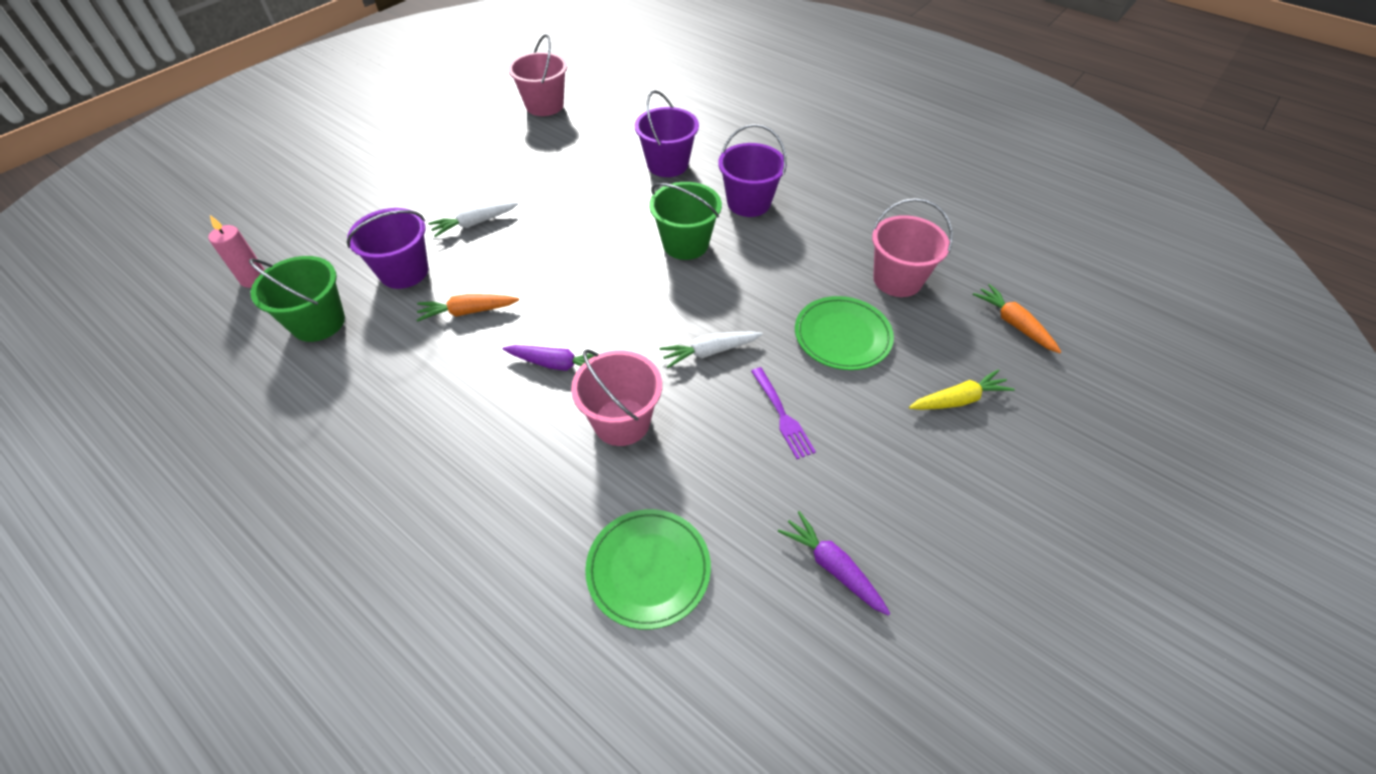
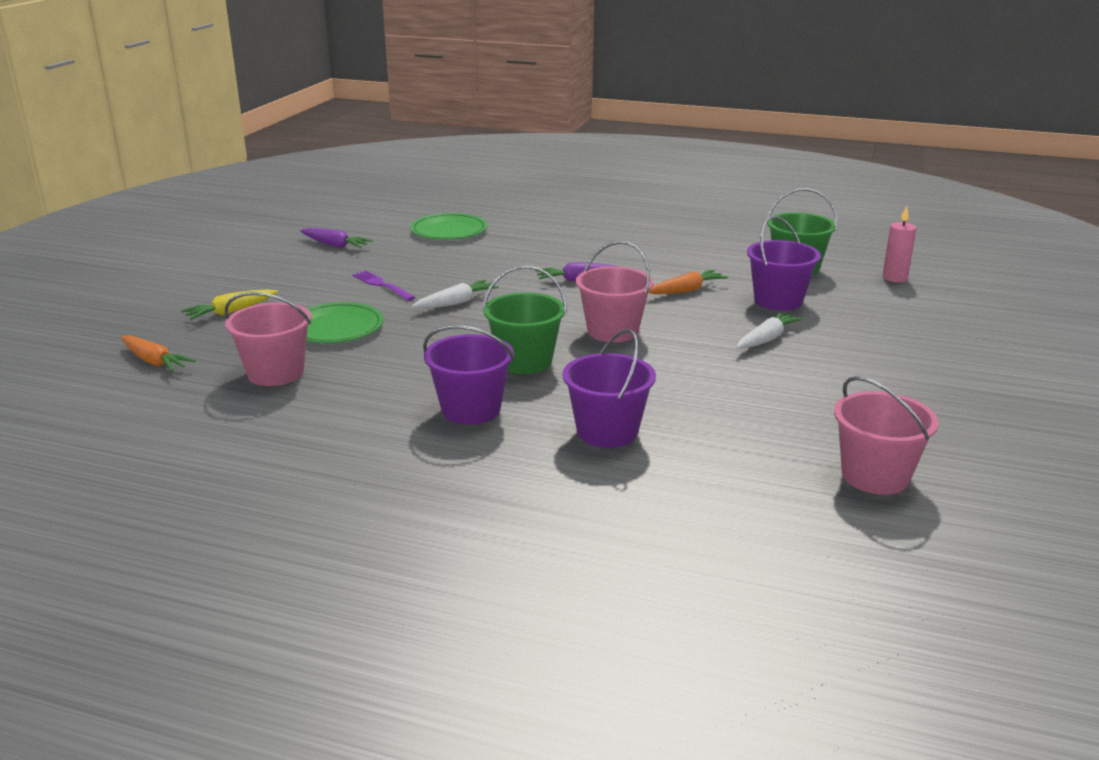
camera: 160 degrees right, 25 degrees down
pink bucket [571,349,662,446] -> pink bucket moved to [576,241,653,342]

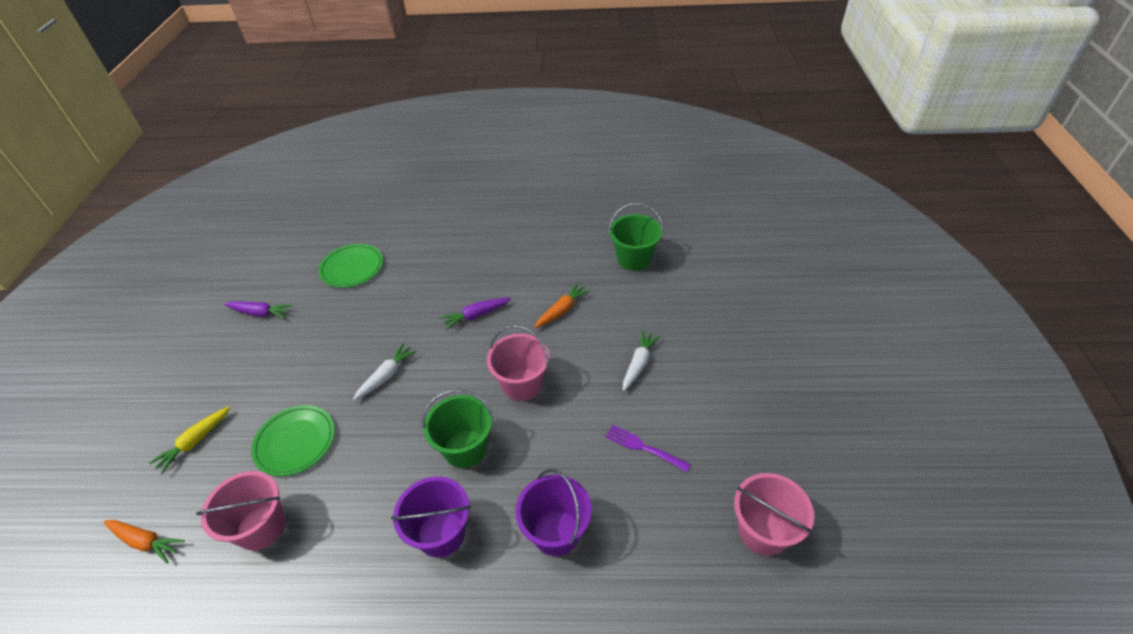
camera: 15 degrees left, 20 degrees up
purple fork [352,271,415,301] -> purple fork moved to [605,425,691,472]
purple bucket [747,216,821,311] -> none
pink candle [882,206,916,282] -> none

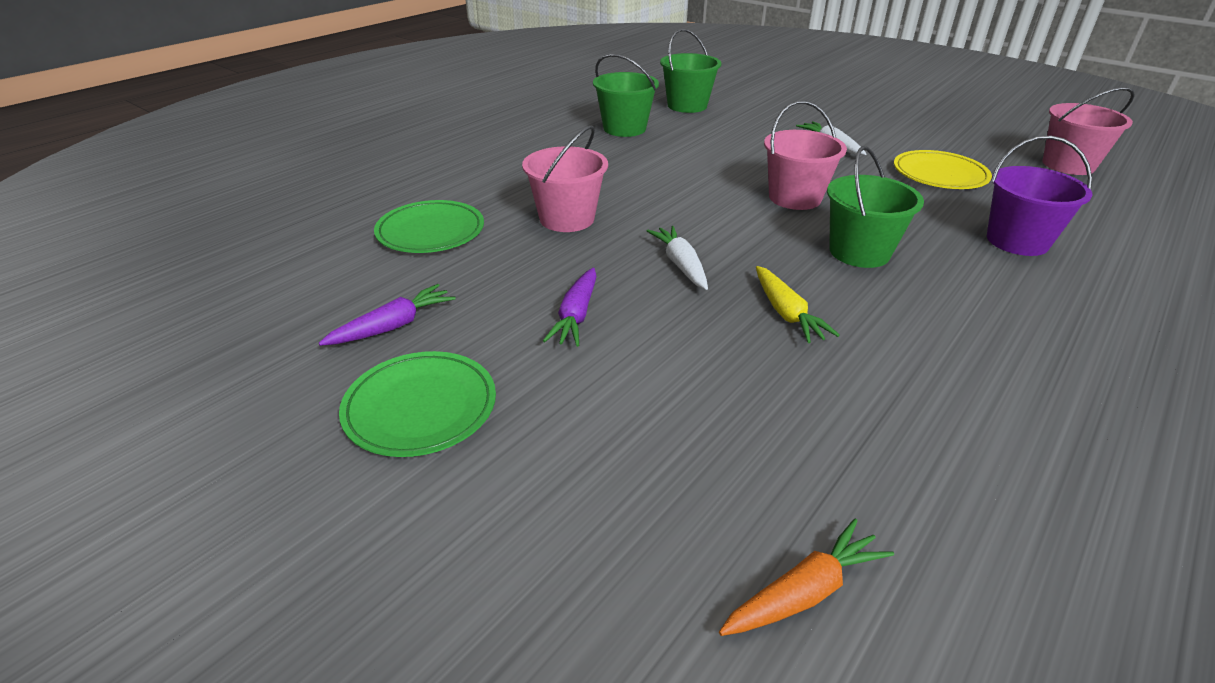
camera: 55 degrees left, 10 degrees down
yellow carrot [149,407,230,474] -> yellow carrot moved to [756,266,840,343]
pink bucket [196,471,286,551] -> pink bucket moved to [522,126,608,232]
green plate [251,405,335,476] -> green plate moved to [339,351,496,457]
purple bucket [391,476,471,558] -> none
purple carrot [440,298,511,330] -> purple carrot moved to [543,268,597,347]
orange carrot [535,283,591,328] -> none
purple fork [605,425,691,472] -> yellow plate [894,150,992,189]
none -> green bucket [593,54,659,137]

